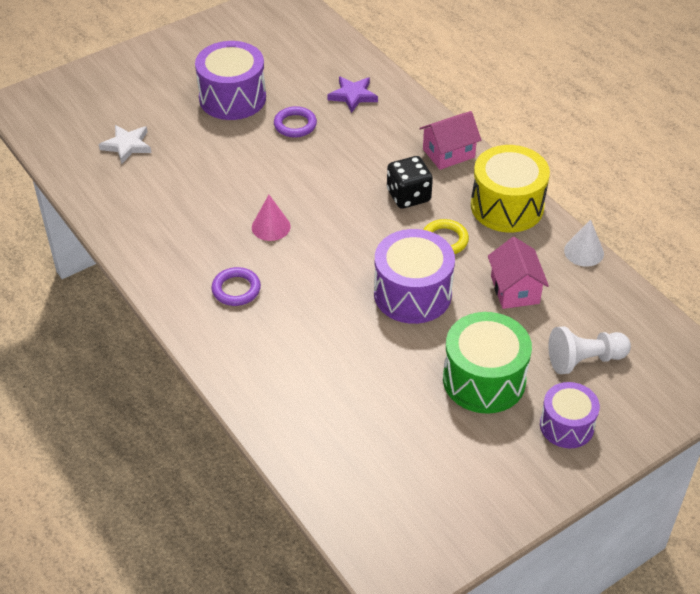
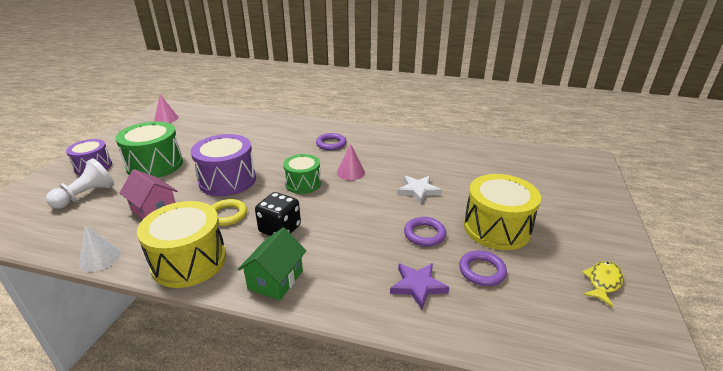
camera: 140 degrees right, 15 degrees down
white star [99,125,151,164] -> white star moved to [397,176,442,204]
purple drum [195,41,266,120] -> yellow drum [464,174,541,250]
pink house [420,111,481,170] -> green house [238,227,306,301]
none -> pink cone [154,95,179,123]
none -> green drum [283,154,321,194]
none -> purple ring [459,251,507,286]
none -> yellow fish [582,261,623,307]

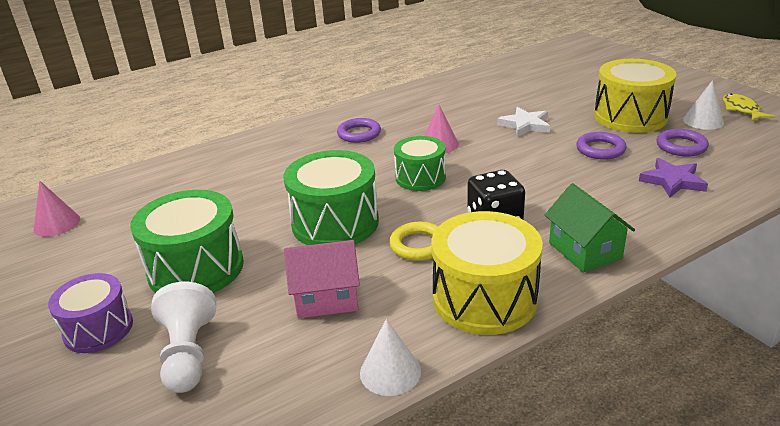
camera: 45 degrees left, 0 degrees up
purple drum [191,134,256,196] -> green drum [284,150,379,245]
none -> white cone [683,80,724,130]

